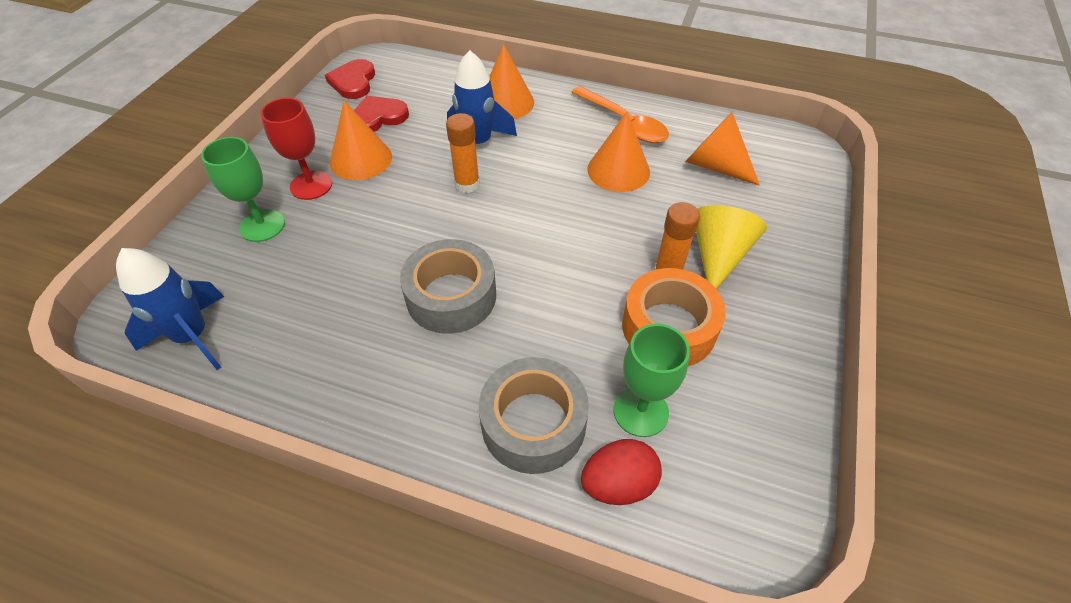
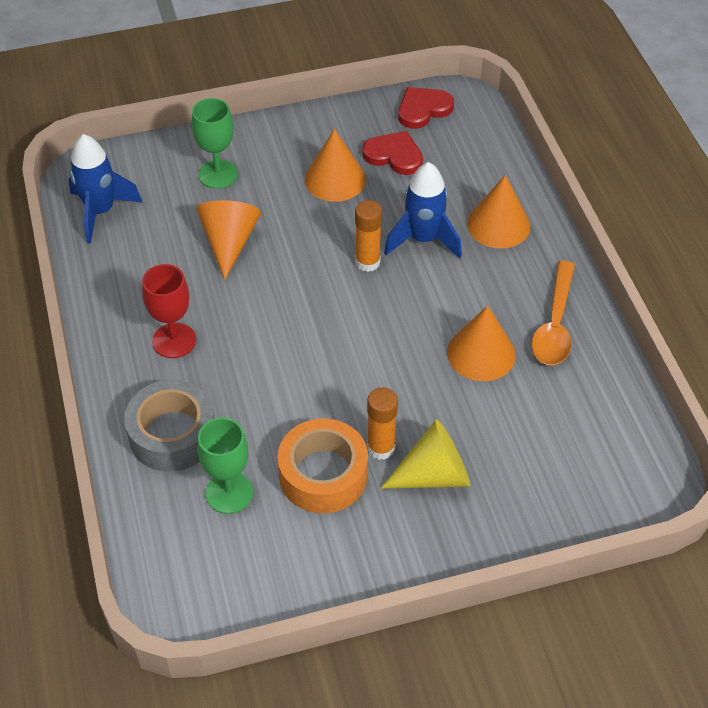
camera: 55 degrees right, 0 degrees up
red goblet [260,98,332,200] -> red goblet moved to [142,264,196,358]
grey tape [400,239,496,334] -> none
red egg [581,439,662,505] -> none
orange cone [685,112,760,186] -> orange cone moved to [196,200,261,280]

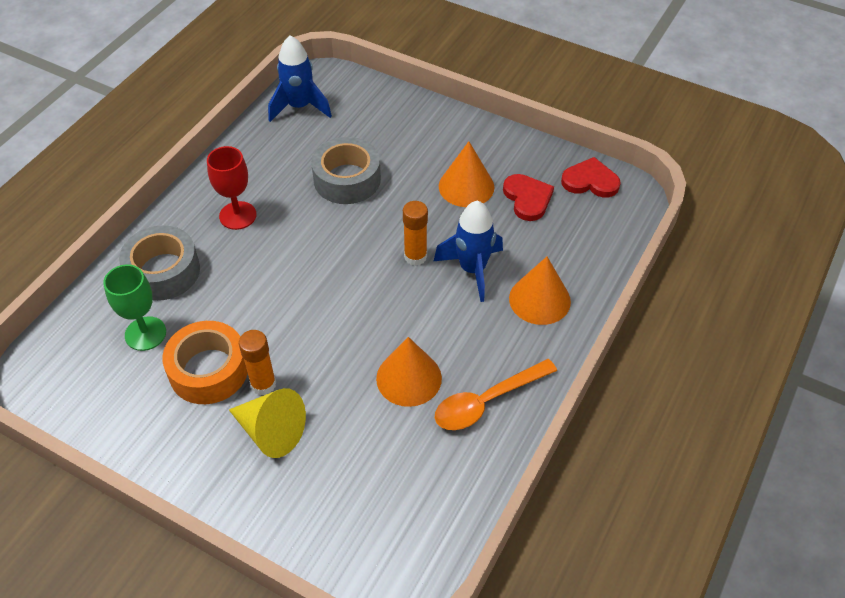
camera: 45 degrees right, 0 degrees up
green goblet [192,98,238,189] -> none
orange cone [196,200,261,280] -> grey tape [311,137,381,204]

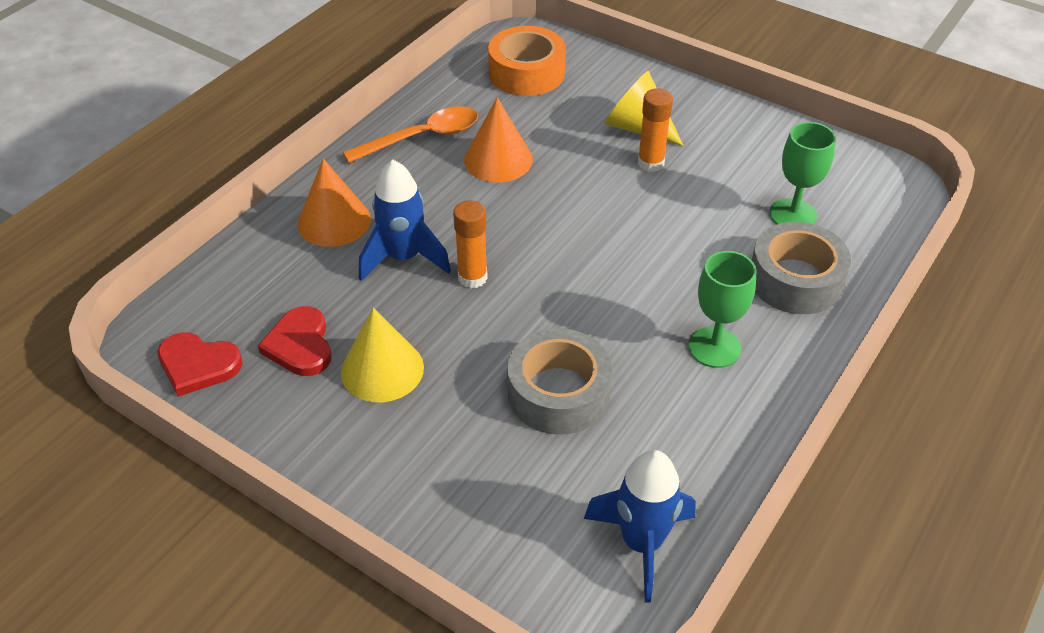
camera: 175 degrees left, 5 degrees down
orange tape [162,321,248,404] -> orange tape moved to [488,26,566,96]
red goblet [207,146,256,230] -> green goblet [688,251,757,368]
orange cone [439,141,495,207] -> yellow cone [341,308,424,402]

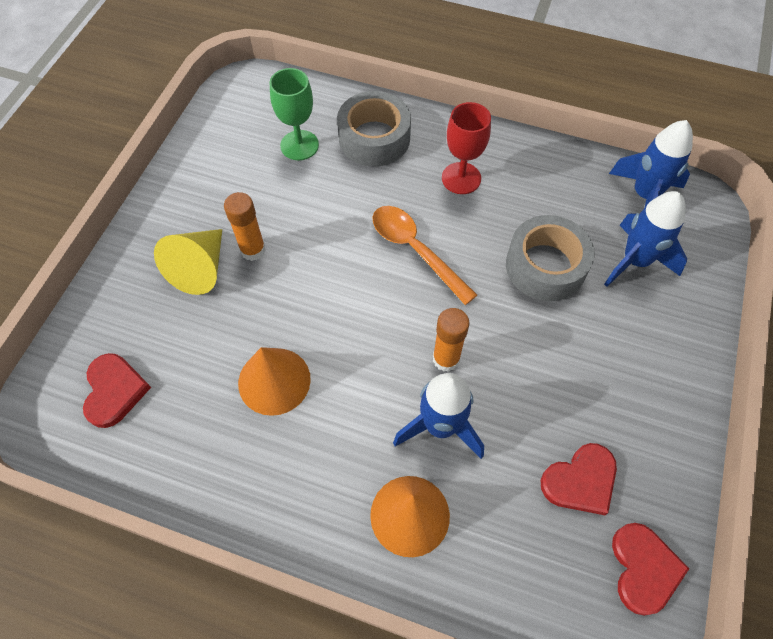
camera: 105 degrees left, 15 degrees up
yellow cone [341,308,424,402] -> none
orange spoon [343,106,478,163] -> orange spoon moved to [372,206,477,305]
orange tape [488,26,566,96] -> red heart [83,353,151,428]
green goblet [688,251,757,368] -> red goblet [442,102,491,194]
none -> blue rocket [604,191,687,287]

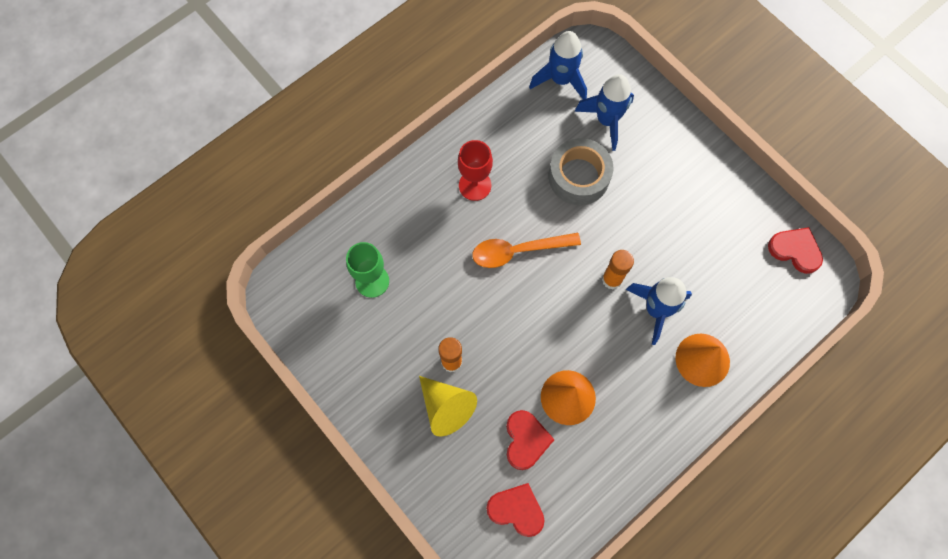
camera: 60 degrees left, 10 degrees up
grey tape [337,91,411,167] -> none
red heart [541,443,617,515] -> red heart moved to [506,410,555,470]

